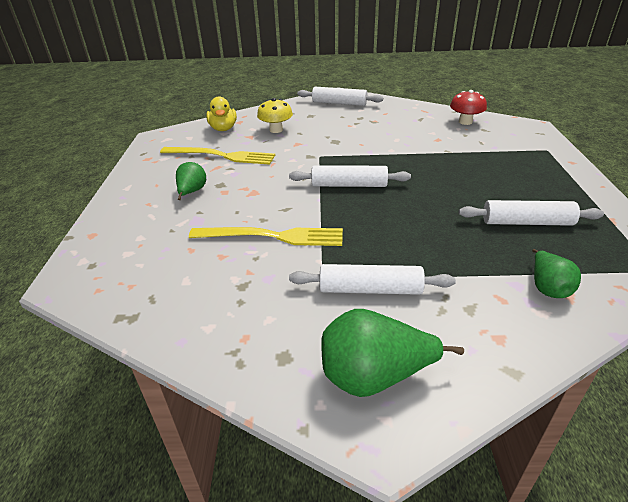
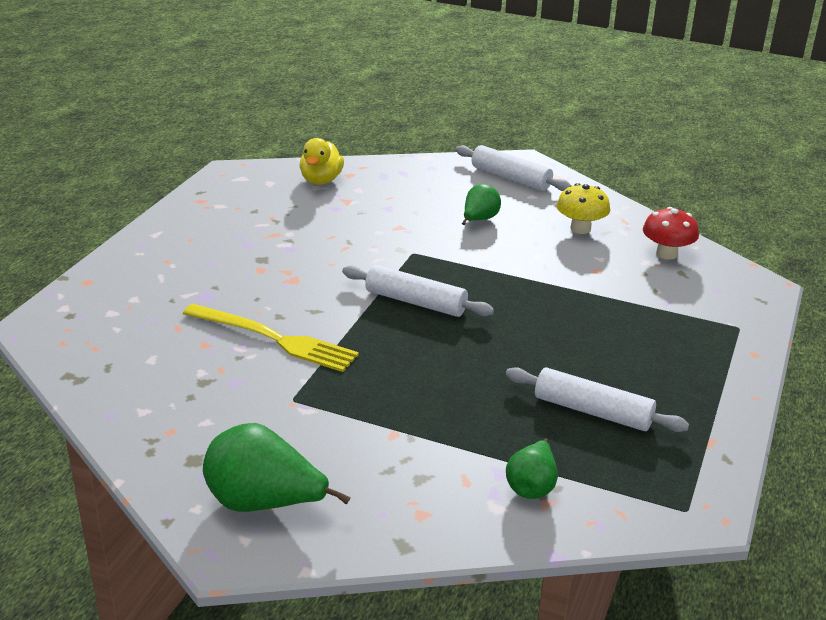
camera: 20 degrees right, 5 degrees down
yellow fork [160,147,275,165] -> none
green pear [176,162,206,200] -> green pear moved to [462,184,501,225]
yellow mushroom [257,98,293,133] -> yellow mushroom moved to [557,183,610,234]
white rolling pin [289,264,456,295] -> none

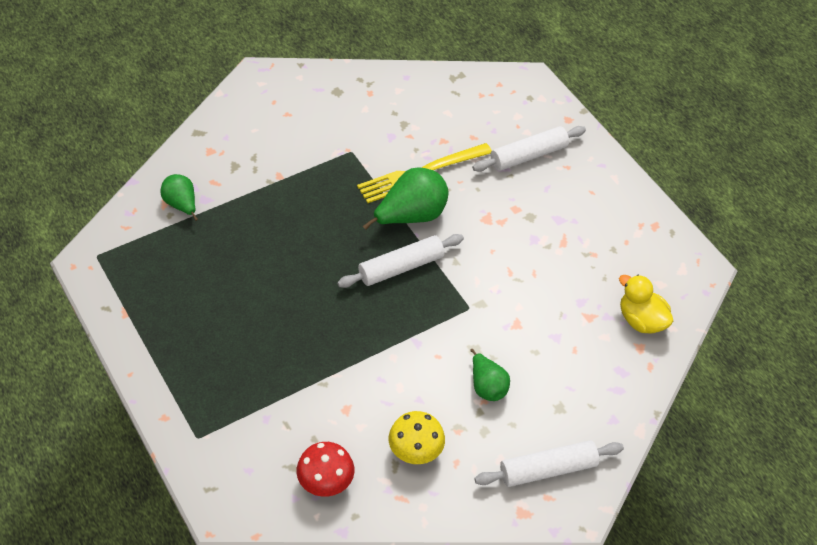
camera: 125 degrees right, 20 degrees up
green pear [203,423,351,512] -> green pear moved to [363,167,449,230]
white rolling pin [506,367,689,432] -> white rolling pin moved to [472,126,586,172]

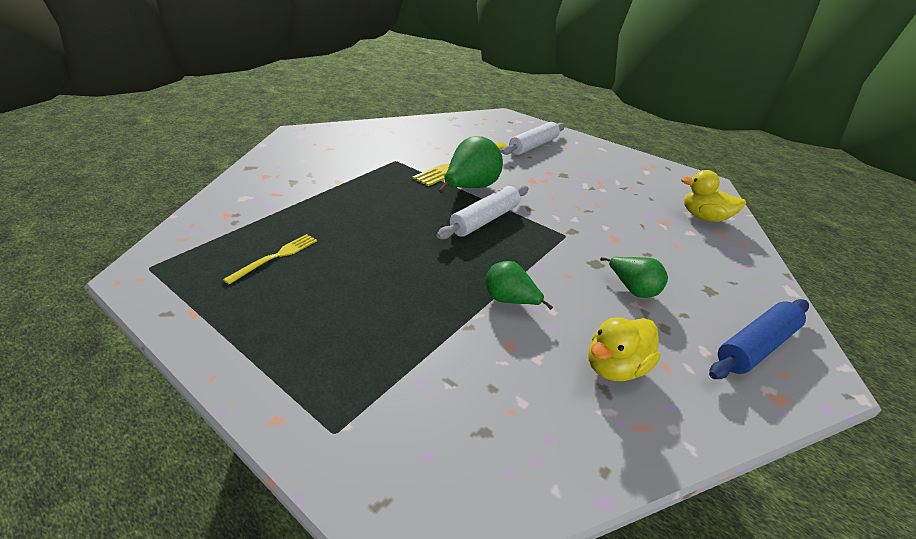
camera: 20 degrees left, 15 degrees down
green pear [161,174,198,221] -> green pear moved to [485,261,553,310]
red mushroom [296,442,354,497] -> none
yellow mushroom [389,411,445,464] -> yellow duck [589,317,660,381]
white rolling pin [474,440,624,487] -> blue rolling pin [709,299,809,379]
none -> yellow fork [223,234,317,284]

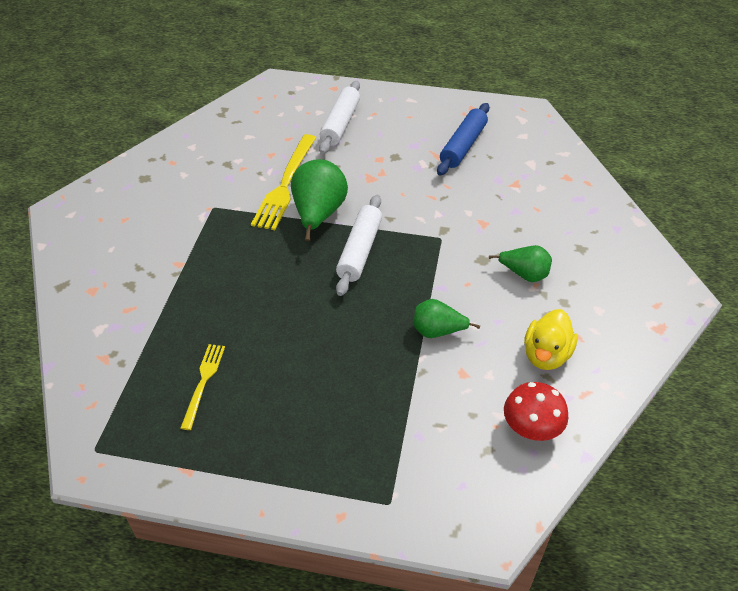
camera: 25 degrees left, 10 degrees up
yellow duck [681,170,746,222] -> none
blue rolling pin [709,299,809,379] -> blue rolling pin moved to [437,103,489,176]
none -> red mushroom [504,382,568,441]

